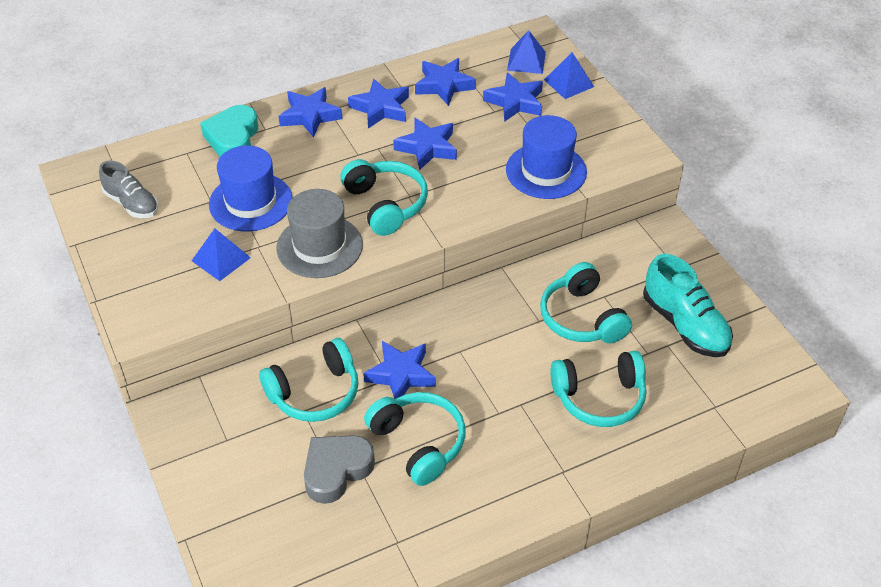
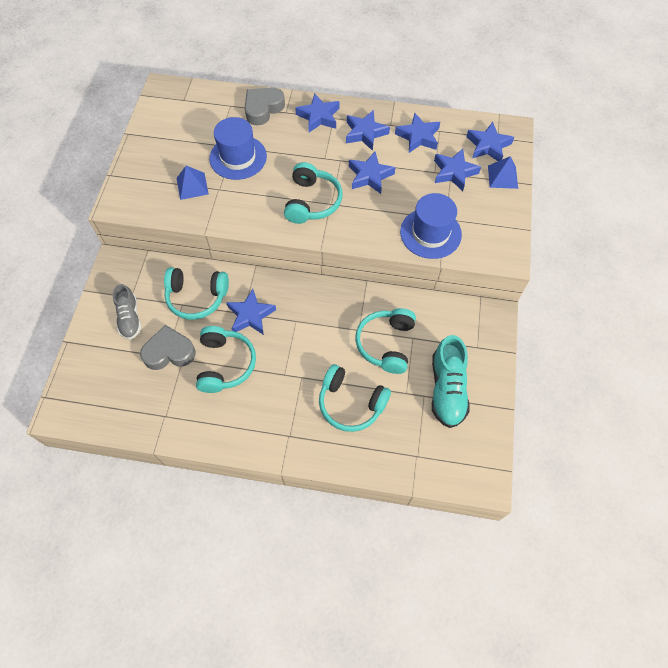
camera: 35 degrees right, 15 degrees up
grey shoe [99,161,159,218] -> grey shoe moved to [113,284,141,340]
turquoise heart [200,105,258,157] -> grey heart [245,87,285,126]
grey hat [277,189,363,278] -> none
blue pyramid [507,30,546,74] -> blue star [466,122,514,161]

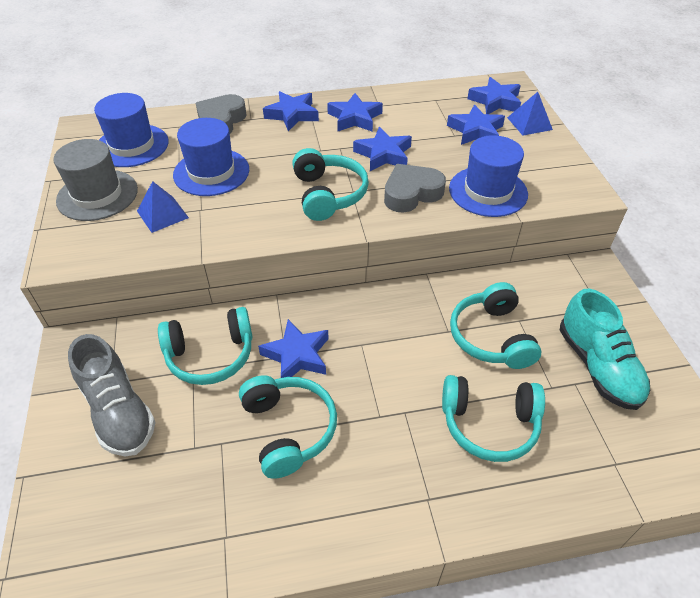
camera: 20 degrees left, 15 degrees down
grey shoe [113,284,141,340] -> grey shoe [68,334,156,456], size x1.51
grey heart [140,325,196,370] -> grey heart moved to [384,164,446,213]
blue star [395,113,440,153] -> none
none -> grey hat [53,139,138,221]
none -> blue hat [94,93,169,167]

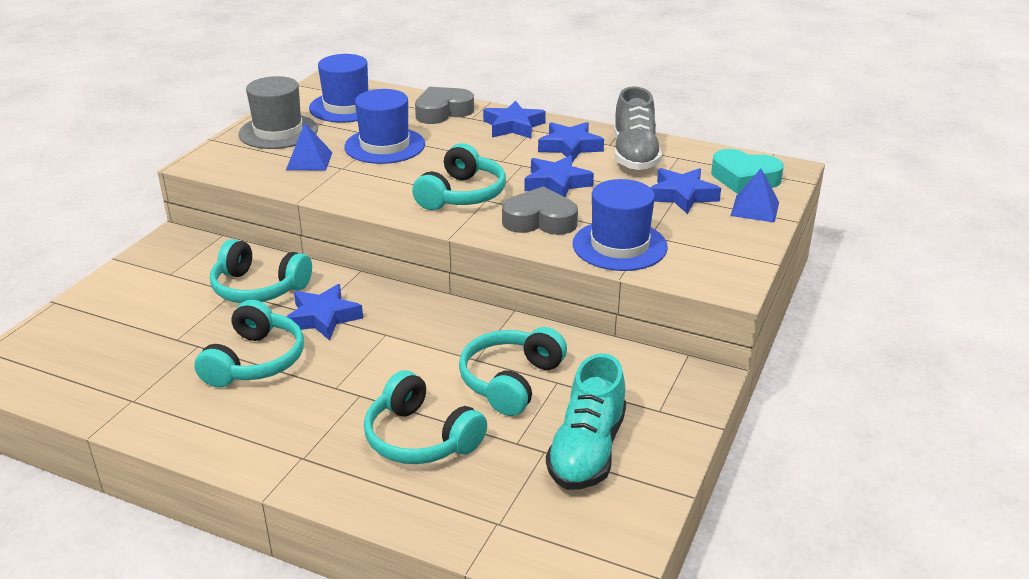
camera: 35 degrees right, 15 degrees down
grey shoe [68,334,156,456] -> grey shoe moved to [614,86,662,170]
blue star [467,77,521,114] -> turquoise heart [711,149,784,194]

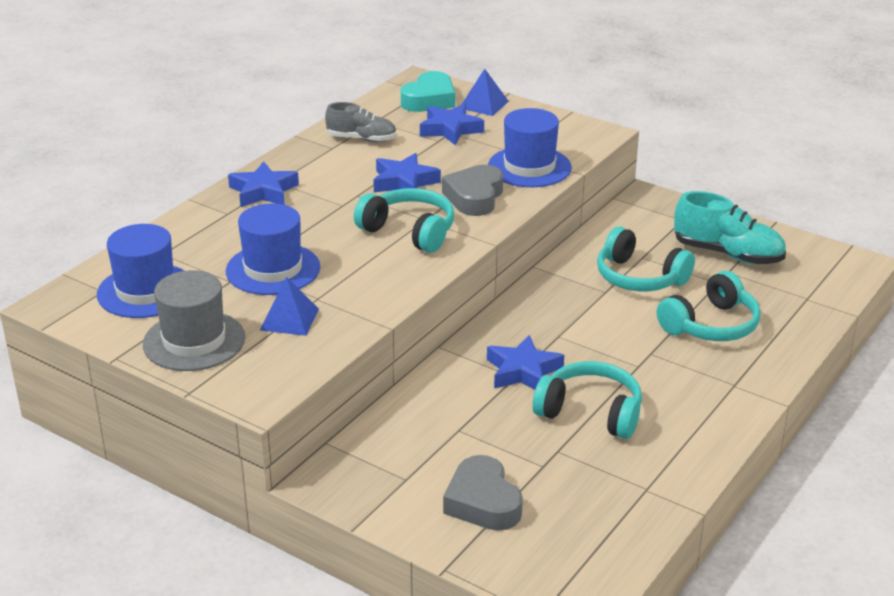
camera: 80 degrees left, 0 degrees up
turquoise headphones [210,239,312,303] -> none
grey heart [415,87,474,124] -> grey heart moved to [443,455,523,531]
blue star [538,122,604,162] -> none
grey shoe [614,86,662,170] -> grey shoe [325,102,397,142], size x0.66

